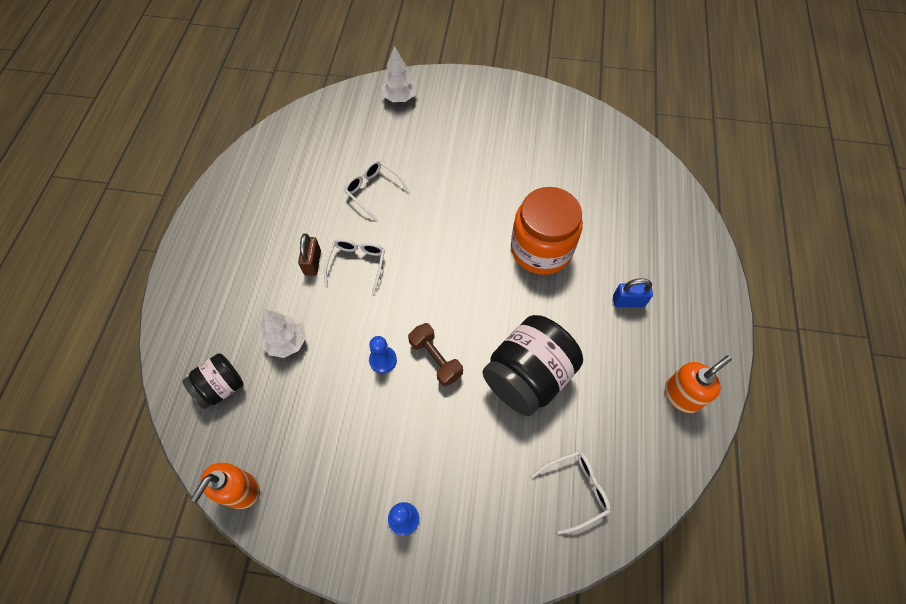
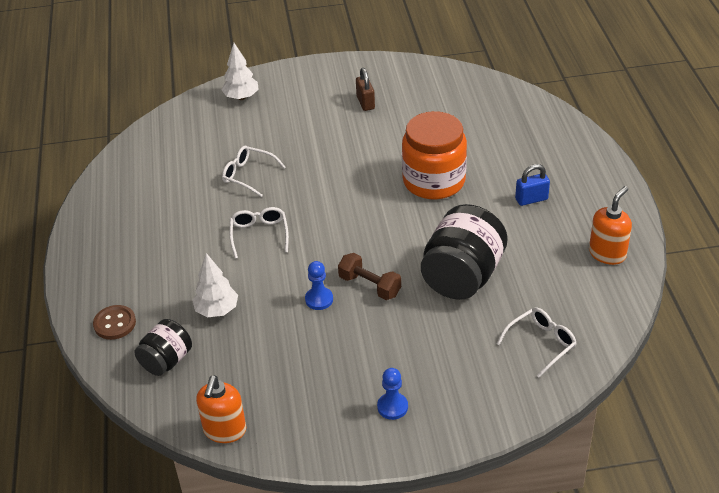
camera: 15 degrees left, 20 degrees down
brown padlock [298,234,321,276] -> brown padlock moved to [356,68,375,111]
none -> brown button [93,305,136,340]

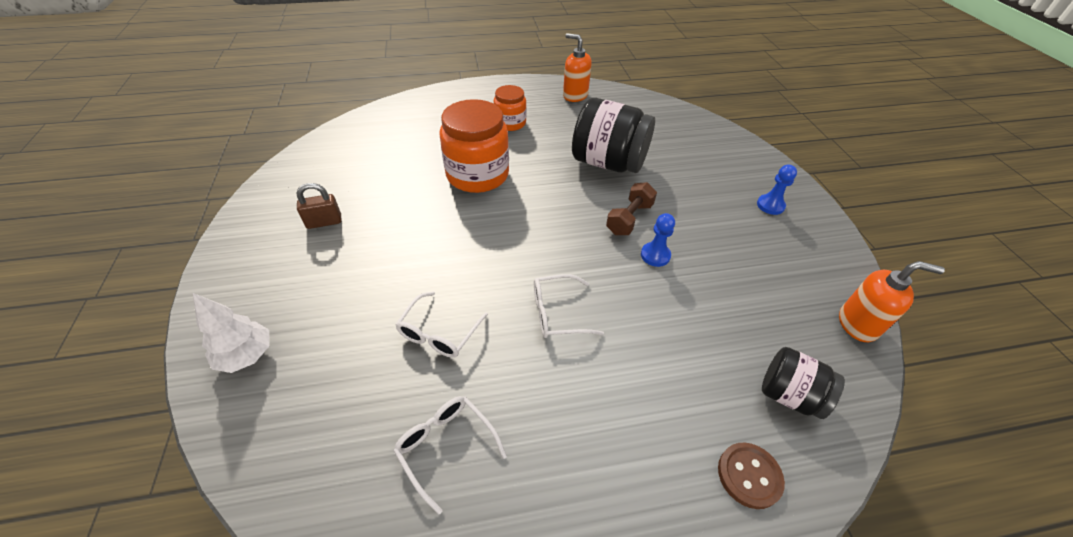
camera: 95 degrees left, 5 degrees up
white tree [192,253,238,317] -> none
white glasses [497,308,577,378] -> white glasses moved to [393,396,507,514]
blue padlock [515,164,550,206] -> orange jar [494,85,526,131]

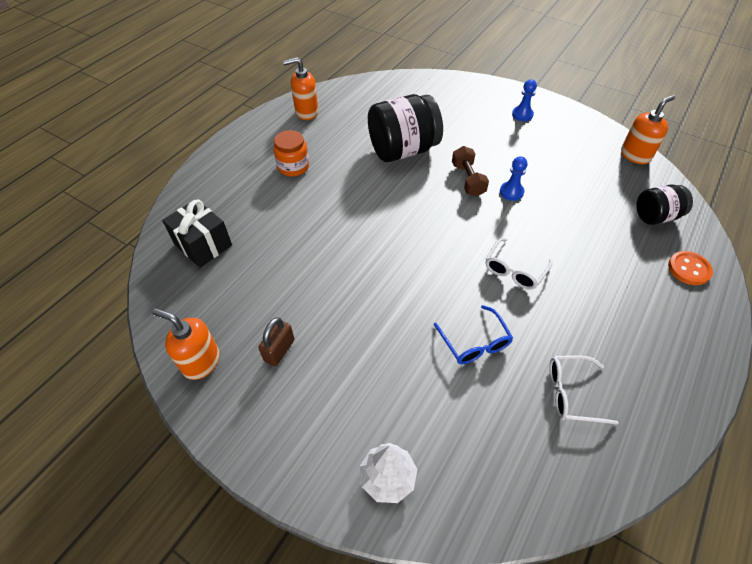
camera: 45 degrees left, 5 degrees up
white glasses [395,292,488,358] -> blue glasses [434,305,513,364]
orange jar [440,99,509,193] -> none
brown button [718,443,785,509] -> orange button [668,251,713,285]
none -> orange soap dispenser [152,308,220,380]
none -> black gift [162,199,232,268]

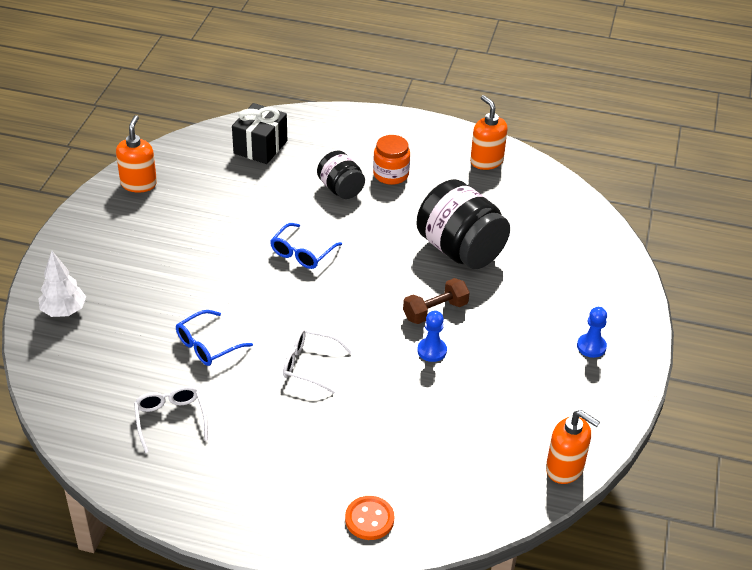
camera: 70 degrees right, 10 degrees down
brown padlock [258,317,295,366] -> none
black jar [636,184,693,225] -> black jar moved to [317,150,365,199]
none -> blue glasses [270,223,342,269]

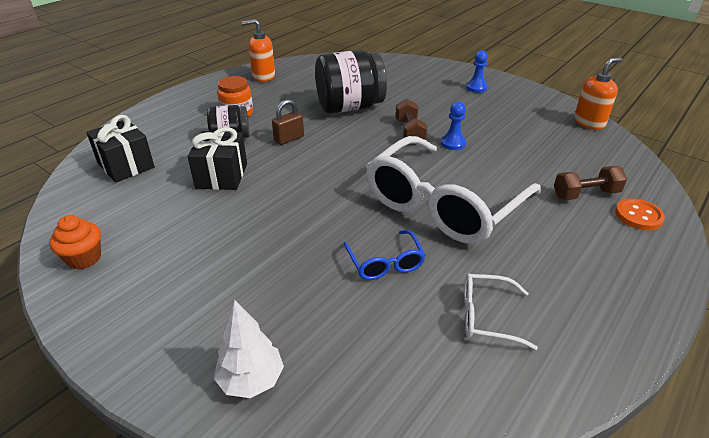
camera: 65 degrees left, 5 degrees down
orange soap dispenser [116,115,157,193] -> orange cupcake [49,215,101,269]
blue glasses [270,223,342,269] -> none
white glasses [283,329,352,394] -> white glasses [366,136,541,244], size x2.34
none -> black gift [188,127,247,190]
none -> brown padlock [272,99,304,145]
none -> brown dumbbell [554,166,627,200]

